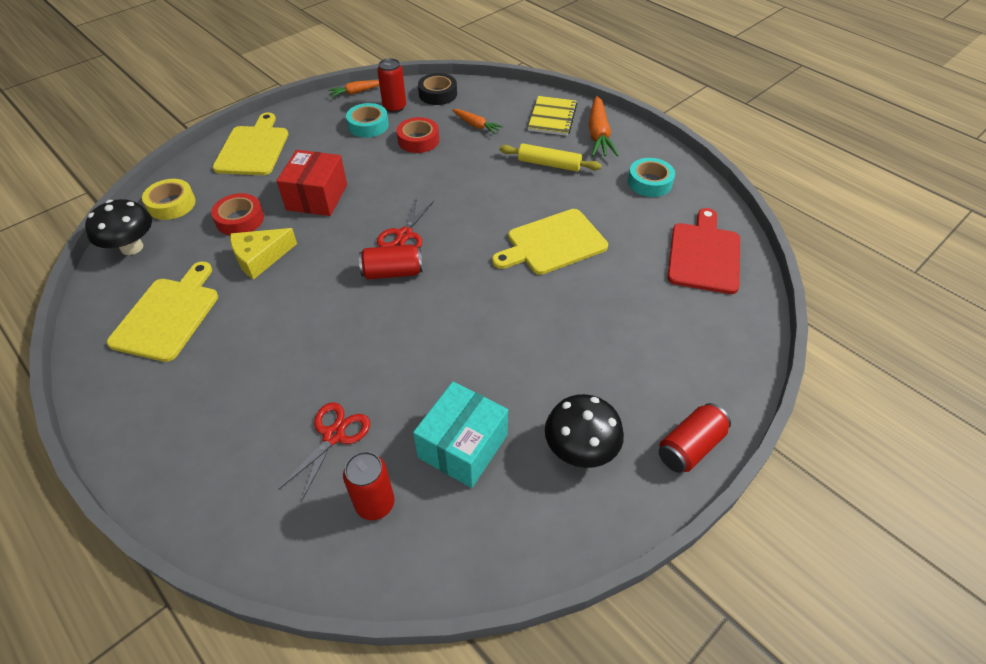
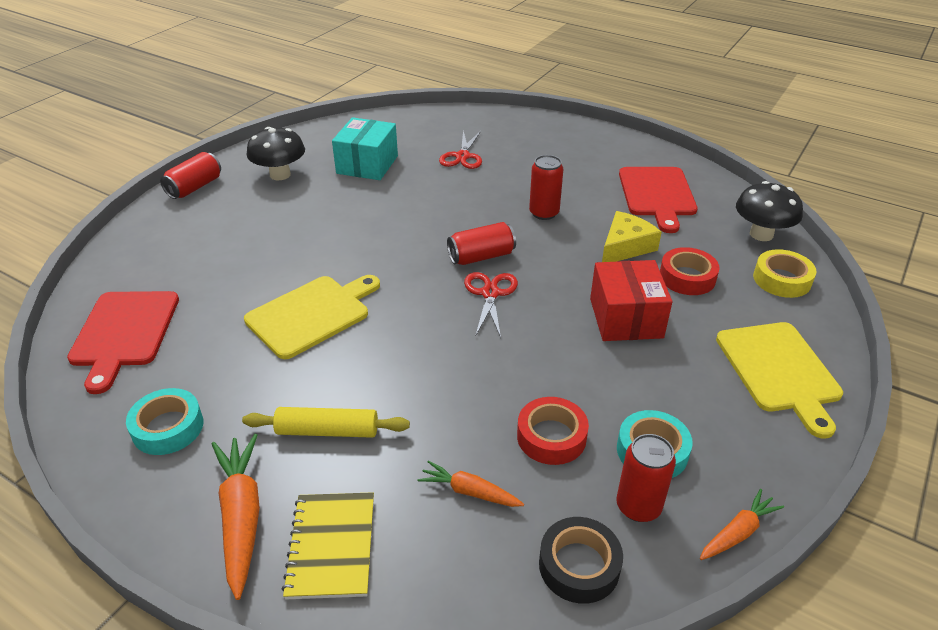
camera: 165 degrees right, 10 degrees down
yellow cutting board [107,262,218,362] -> red cutting board [619,167,698,233]
red can [343,451,394,520] -> red can moved to [529,155,563,220]

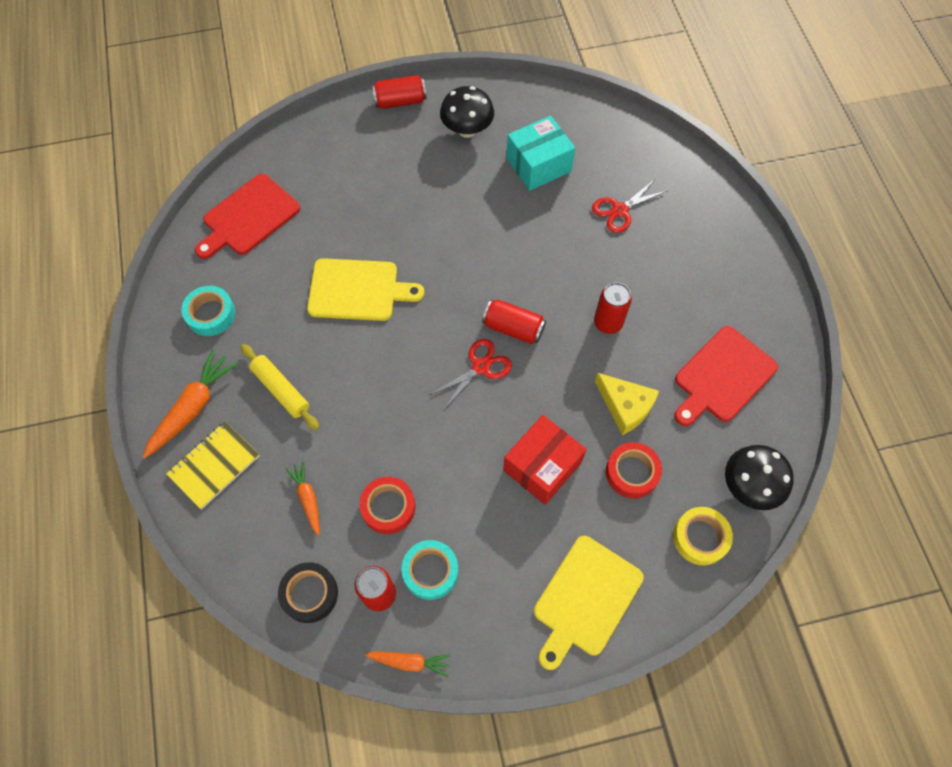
camera: 45 degrees right, 25 degrees up
yellow cheese [602,211,662,262] -> yellow cheese turned 45 degrees clockwise [595,373,659,435]

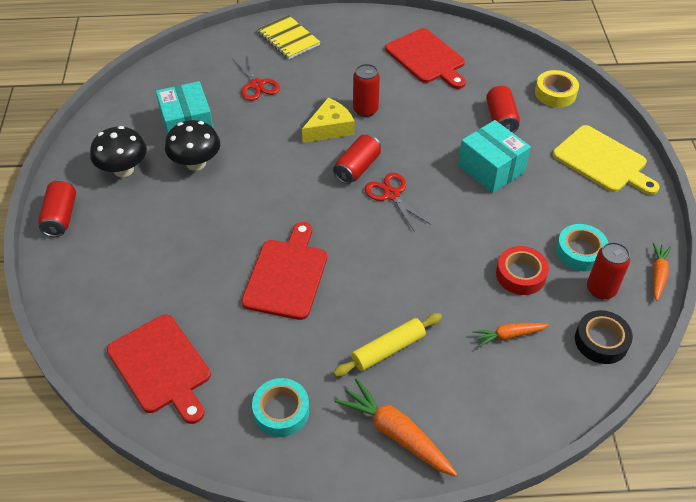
camera: 80 degrees left, 15 degrees down
yellow notebook [166,421,260,509] -> yellow notebook moved to [257,15,320,59]
yellow cutting board [307,258,425,321] -> red cutting board [241,222,327,320]
red box [503,415,587,505] -> turquoise box [458,120,531,193]
yellow cheese [595,373,659,435] -> yellow cheese moved to [302,98,354,143]
red tape [606,442,662,499] -> red can [486,85,520,133]
black mushroom [725,445,794,510] -> black mushroom moved to [165,120,220,171]

